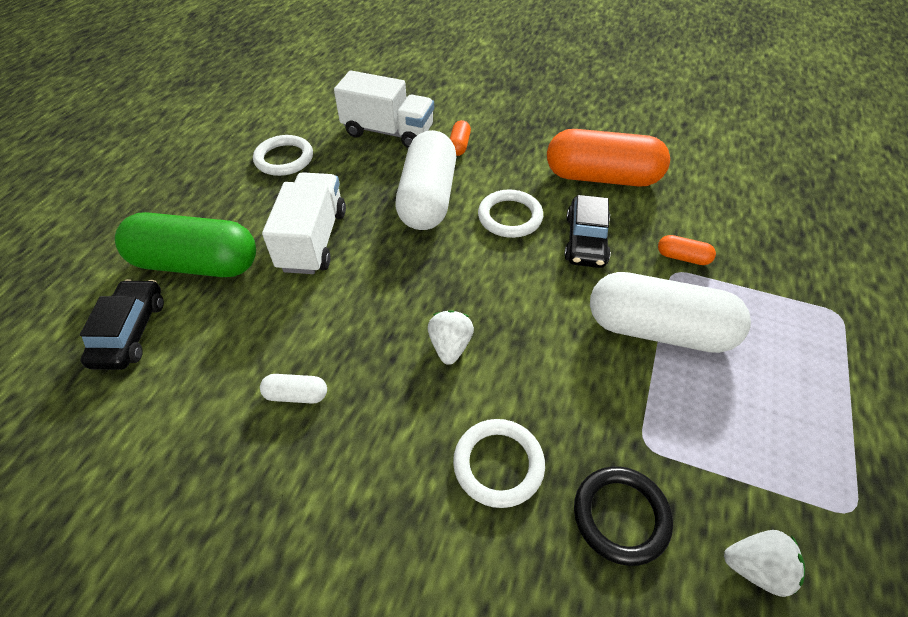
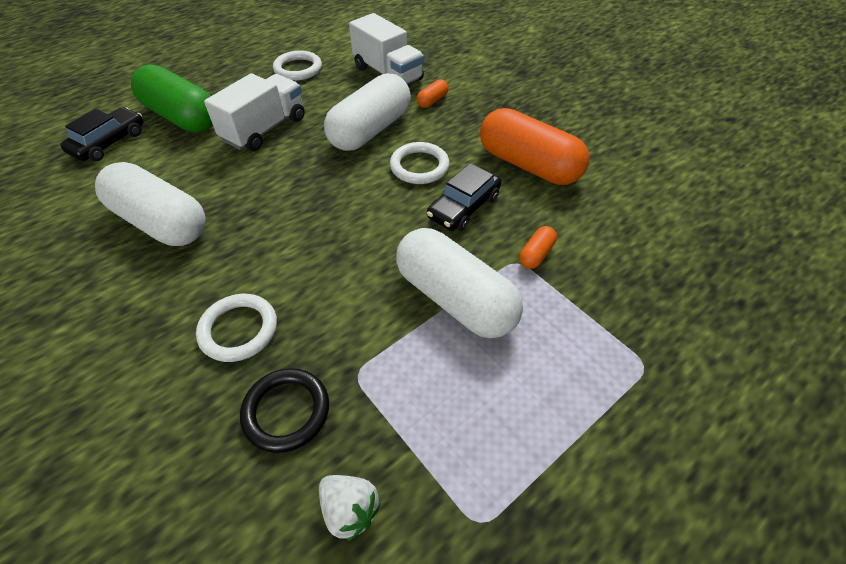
camera: 30 degrees right, 0 degrees up
white capsule [260,374,327,404] -> white capsule [95,162,206,246], size x2.44
white strawberry [428,310,474,365] -> none
orange capsule [658,235,716,265] -> orange capsule turned 75 degrees clockwise [519,226,557,269]

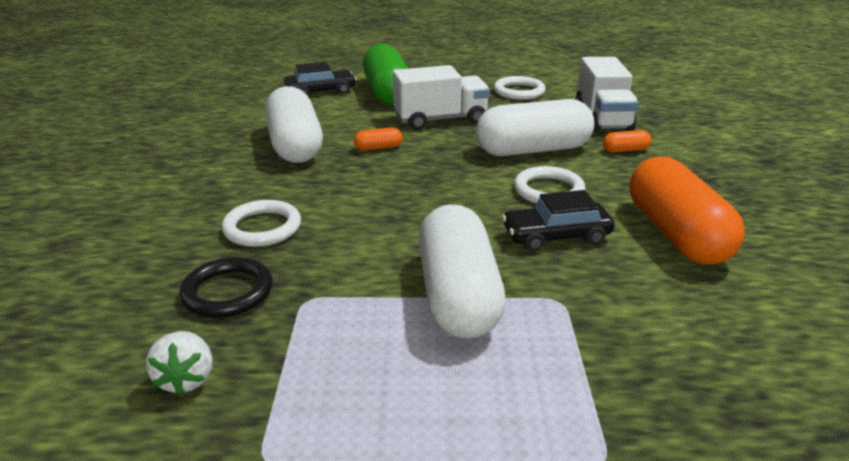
camera: 40 degrees right, 20 degrees down
orange capsule [519,226,557,269] -> orange capsule moved to [354,127,402,151]

